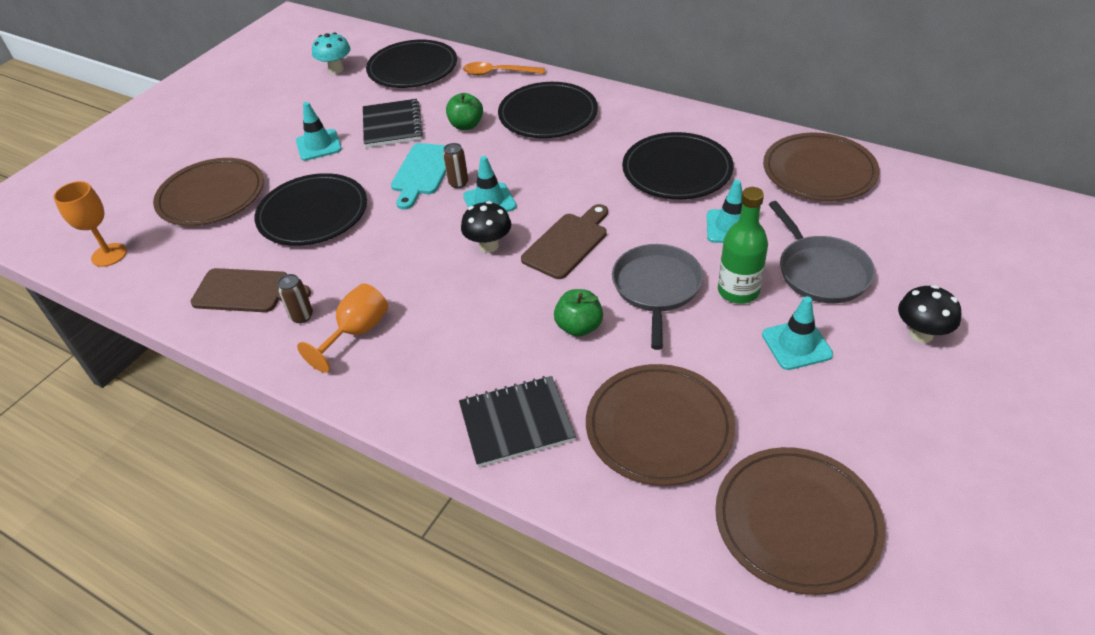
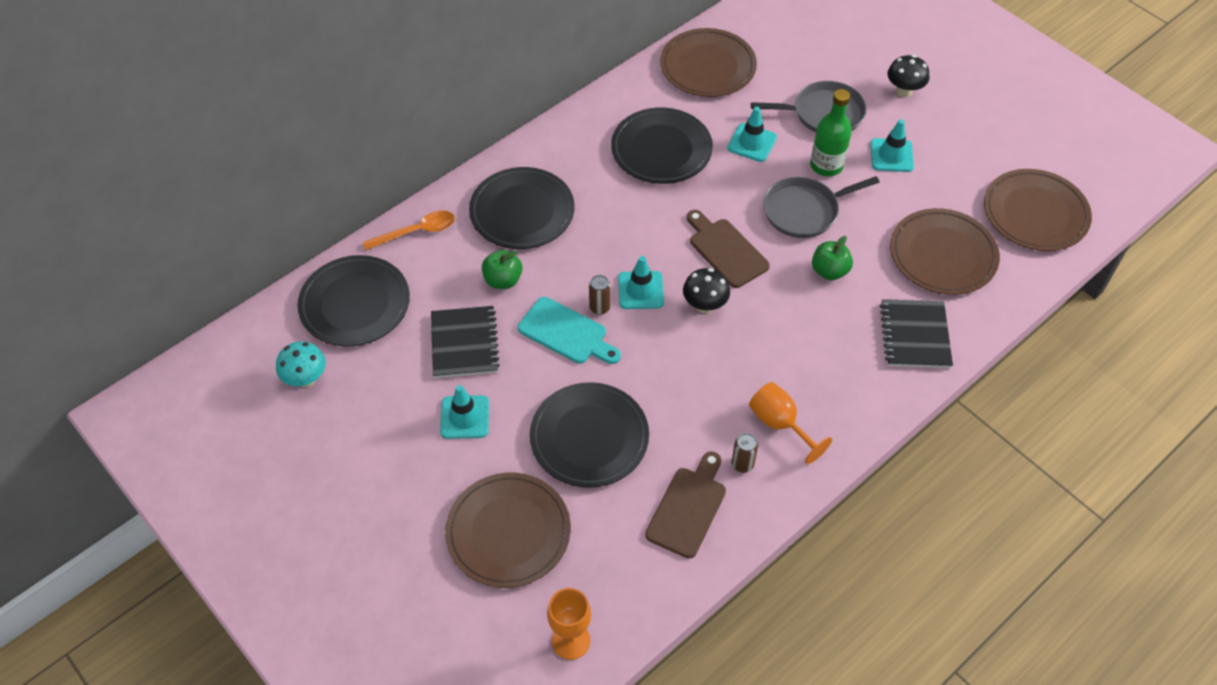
camera: 75 degrees left, 10 degrees up
black notebook [363,99,423,148] -> black notebook turned 75 degrees clockwise [431,306,500,378]
orange spoon [463,62,545,76] -> orange spoon turned 135 degrees counterclockwise [363,210,455,250]
grey pan [612,244,703,350] -> grey pan turned 45 degrees counterclockwise [763,176,880,238]

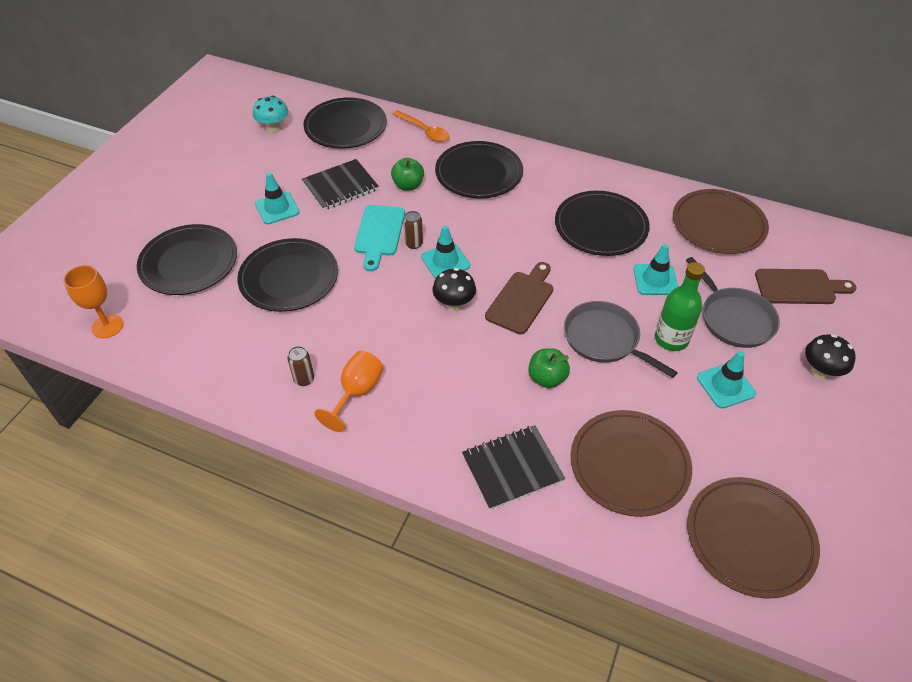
camera: 65 degrees right, 5 degrees down
brown plate [445,472,571,588] -> black plate [137,224,237,295]
brown cutting board [645,451,726,558] -> brown cutting board moved to [755,269,856,304]

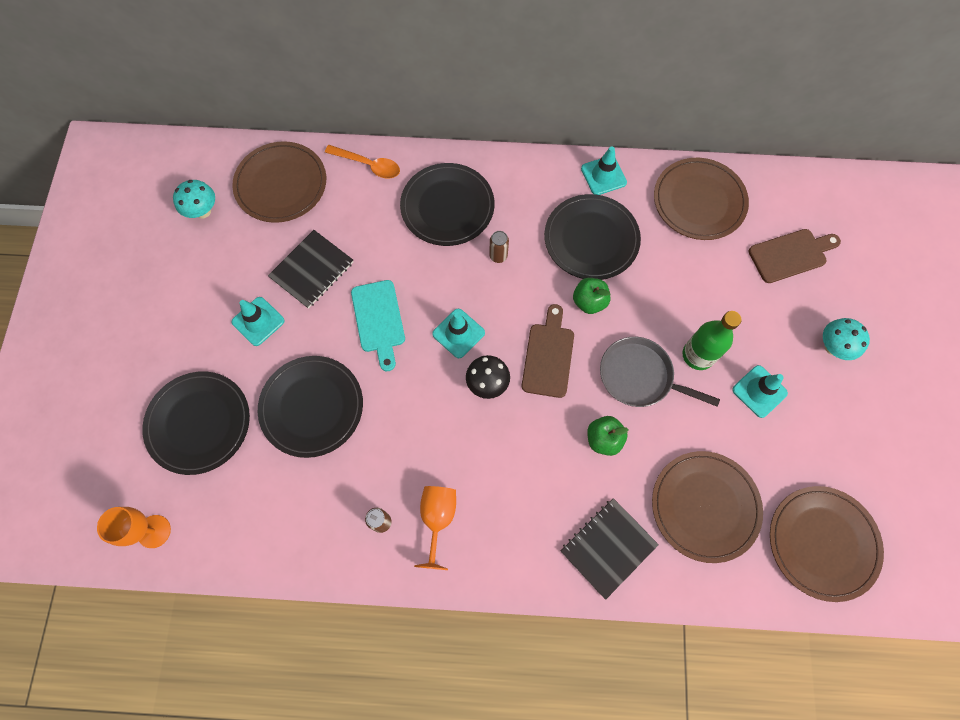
camera: 20 degrees left, 20 degrees up
black plate [303,97,387,149] -> brown plate [232,141,326,223]
green apple [391,158,424,191] -> green apple moved to [573,278,610,314]
brown can [403,211,423,249] -> brown can moved to [489,231,509,263]
turquoise traffic cone [633,244,678,295] -> turquoise traffic cone moved to [581,146,627,195]
grey pan [686,257,780,348] -> none
black mushroom [805,334,856,379] -> turquoise mushroom [823,318,870,360]

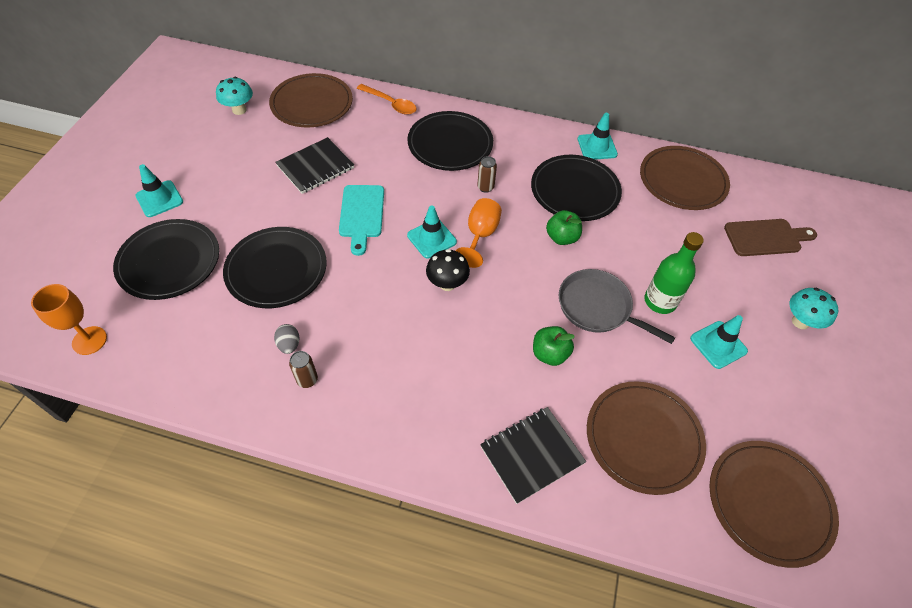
camera: 10 degrees right, 15 degrees down
turquoise traffic cone [231,297,285,346] -> turquoise traffic cone moved to [135,164,183,217]
orange goblet [414,486,456,570] -> orange goblet moved to [456,198,502,268]
brown cutting board [522,304,574,398] -> none
none -> grey egg [274,324,299,354]

